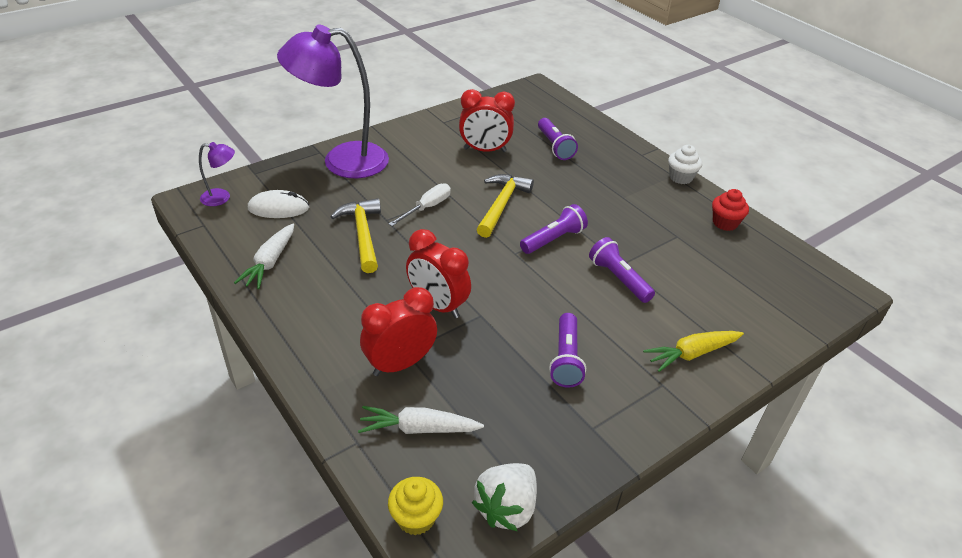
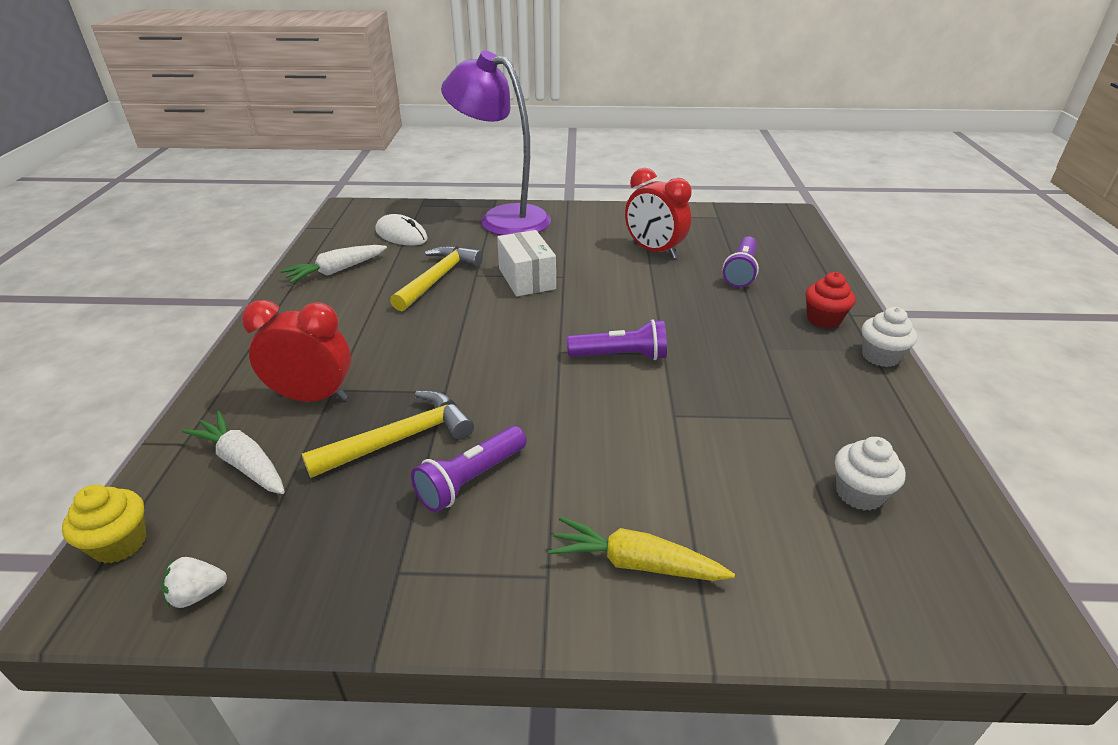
camera: 40 degrees right, 5 degrees down
purple lamp [199,142,235,206] -> none
white screwdriver [389,183,451,226] -> white box [497,230,556,297]
red clock [406,229,471,318] -> none
white strawberry [472,463,537,531] -> white strawberry [162,557,227,608], size x0.54
yellow hammer [477,174,534,238] -> yellow hammer moved to [302,390,474,478]
purple flashlight [589,237,655,303] -> none
red cupcake [712,189,749,231] -> red cupcake moved to [805,272,856,328]
none -> white cupcake [835,437,905,511]

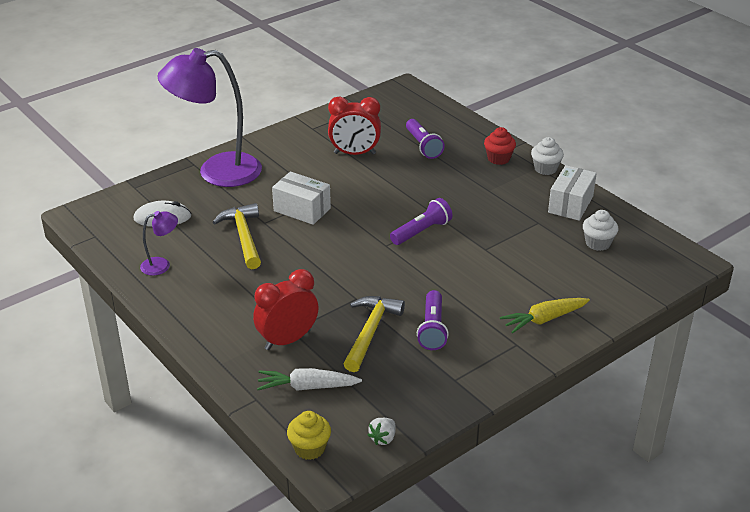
camera: 40 degrees left, 0 degrees up
white carrot [280,245,387,283] -> purple lamp [140,211,178,276]
none -> white box [548,165,597,221]

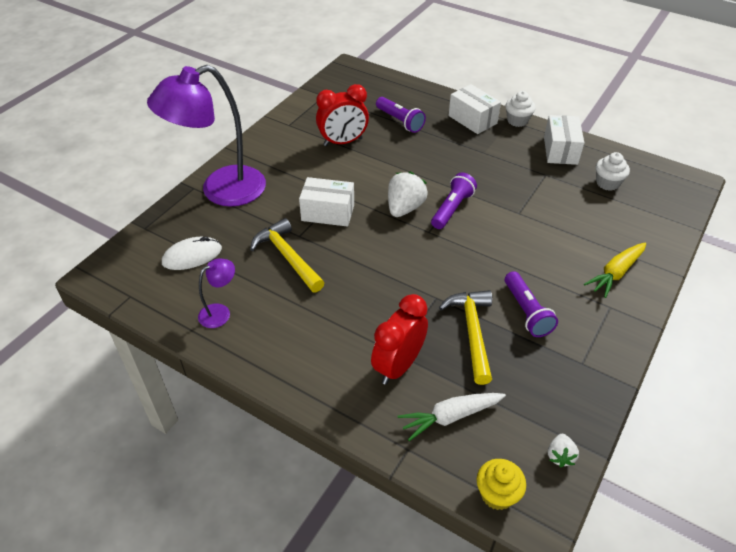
camera: 20 degrees left, 10 degrees up
red cupcake [484,127,516,165] -> white box [449,84,501,134]
none -> white strawberry [388,172,428,217]

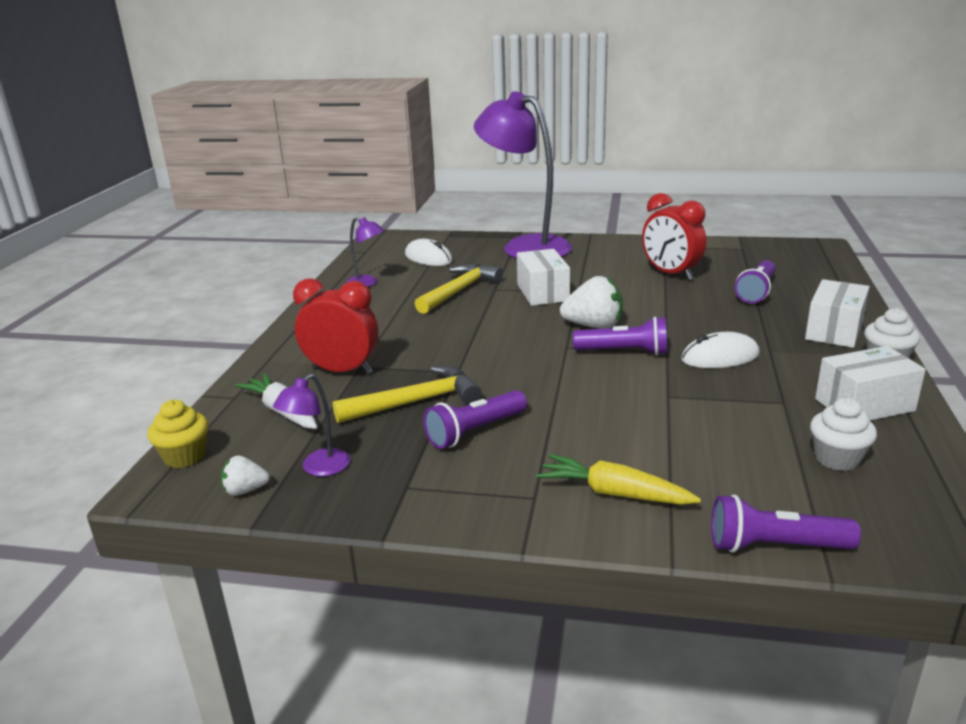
camera: 70 degrees right, 20 degrees down
none -> purple lamp [273,374,350,476]
none -> white mouse [681,332,760,368]
none -> purple flashlight [711,495,861,553]

